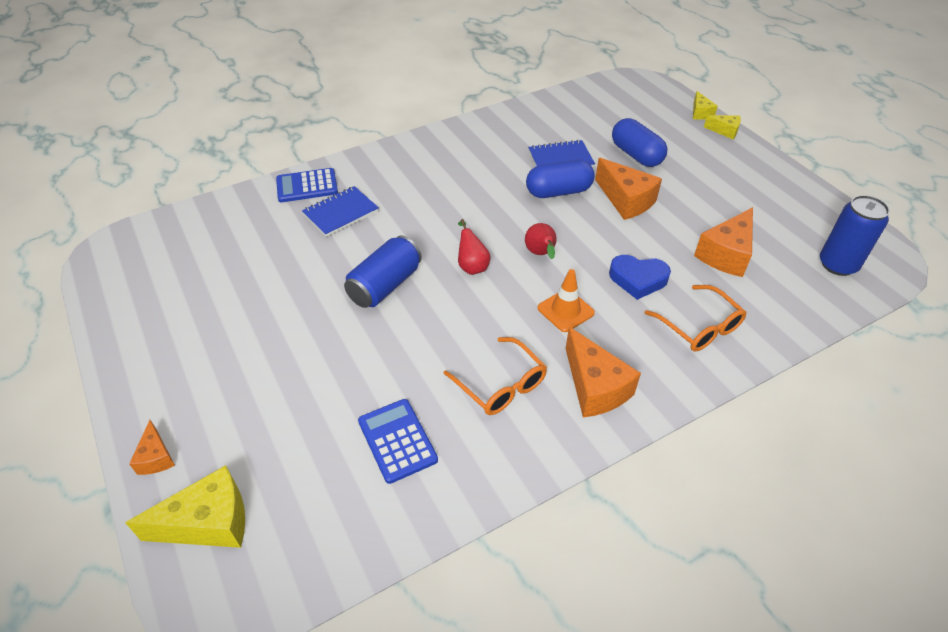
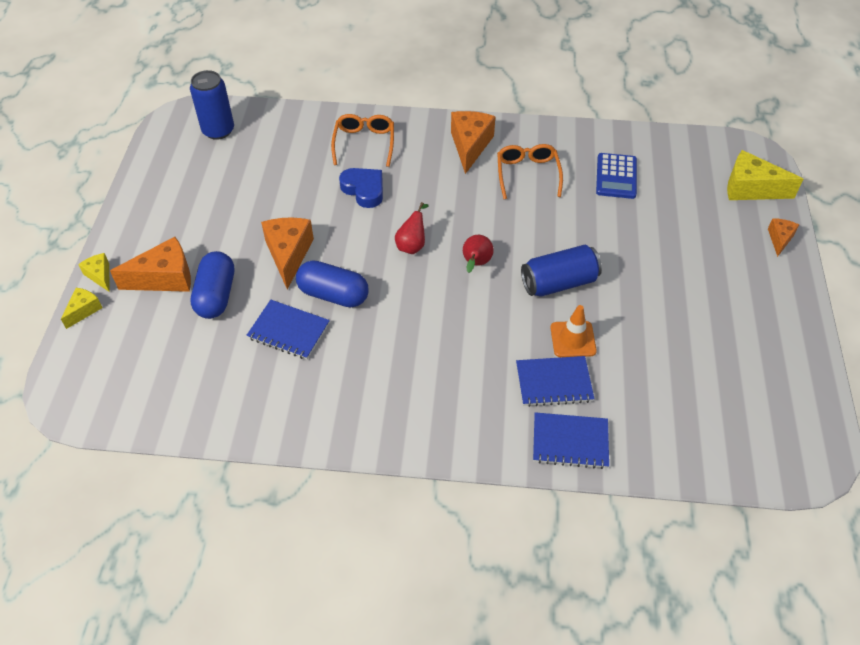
camera: 145 degrees left, 5 degrees up
blue calculator [276,168,338,202] -> blue notebook [533,412,609,469]
orange traffic cone [538,269,595,332] -> orange traffic cone moved to [551,305,597,357]
orange cheese [694,207,753,277] -> orange cheese moved to [110,237,191,292]

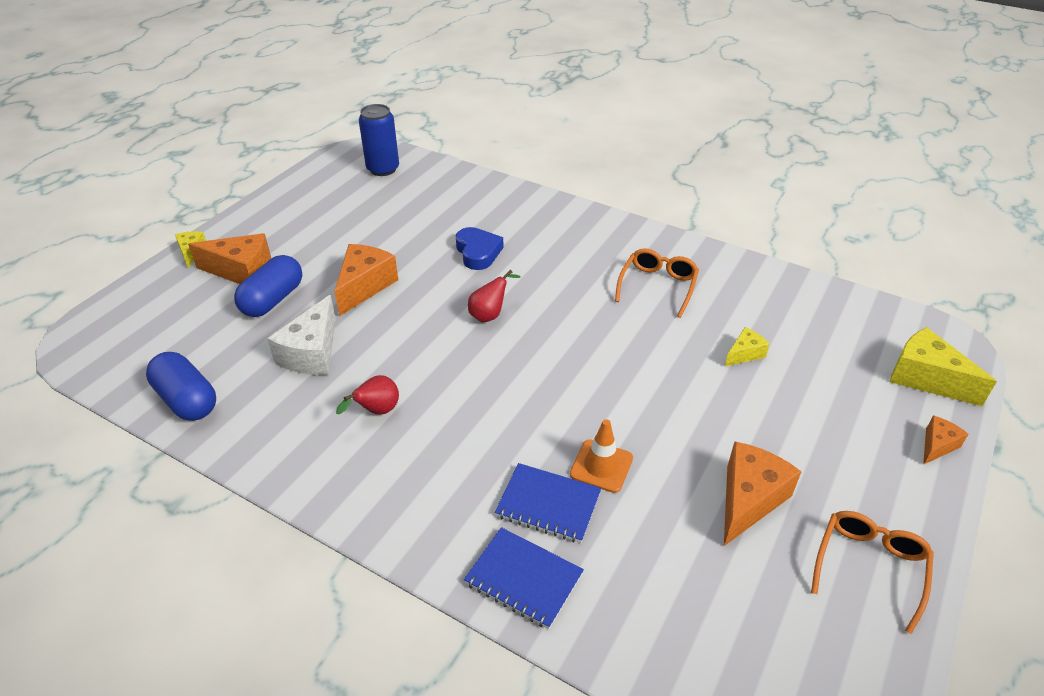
camera: 25 degrees right, 10 degrees down
yellow cheese [61,288,103,329] -> yellow cheese moved to [725,327,770,366]
blue notebook [246,300,330,359] -> white cheese [267,295,336,375]
blue capsule [296,260,369,308] -> blue capsule moved to [146,352,216,421]
orange glasses [331,114,394,167] -> orange glasses moved to [811,511,934,634]
orange cheese [451,111,496,174] -> orange cheese moved to [724,442,802,546]
red pear [463,235,494,273] -> red pear moved to [336,375,399,414]
blue can [521,245,602,297] -> none
blue calculator [596,153,637,199] -> none

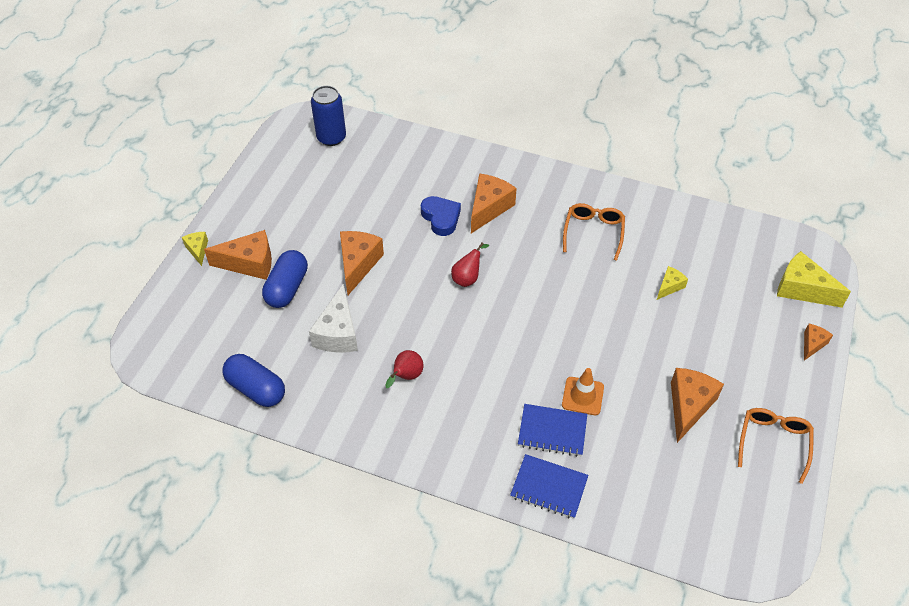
camera: 10 degrees left, 10 degrees up
none -> orange cheese [471,173,517,233]

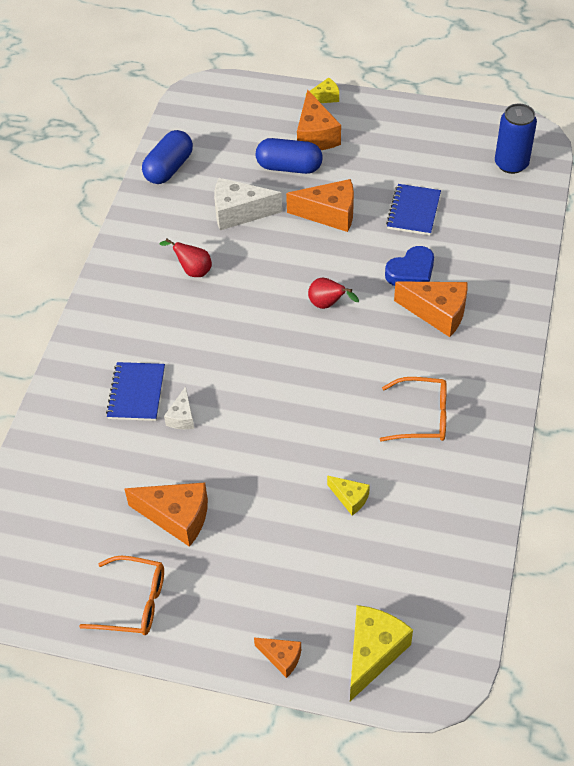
camera: 85 degrees right, 0 degrees up
blue notebook [510,454,588,519] -> blue notebook moved to [386,184,441,235]
orange traffic cone [562,368,604,415] -> white cheese [164,386,194,429]

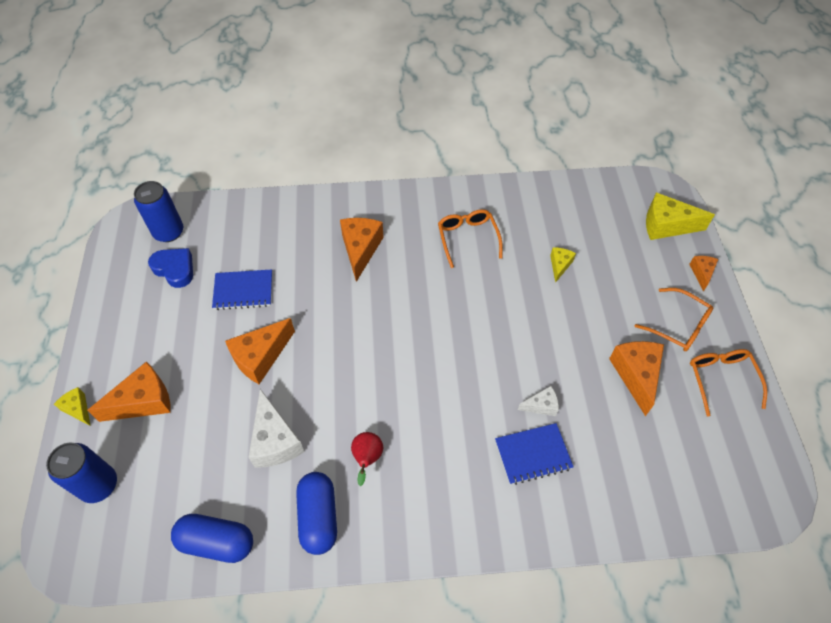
camera: 110 degrees left, 5 degrees up
blue capsule [256,138,323,174] -> blue capsule moved to [296,472,337,555]
orange cheese [286,179,354,232] -> orange cheese turned 120 degrees counterclockwise [225,318,295,384]
red pear [308,278,359,309] -> none
blue heart [385,246,434,286] -> blue heart moved to [148,248,193,288]
none -> blue can [46,443,117,503]
none -> orange glasses [635,288,713,351]

